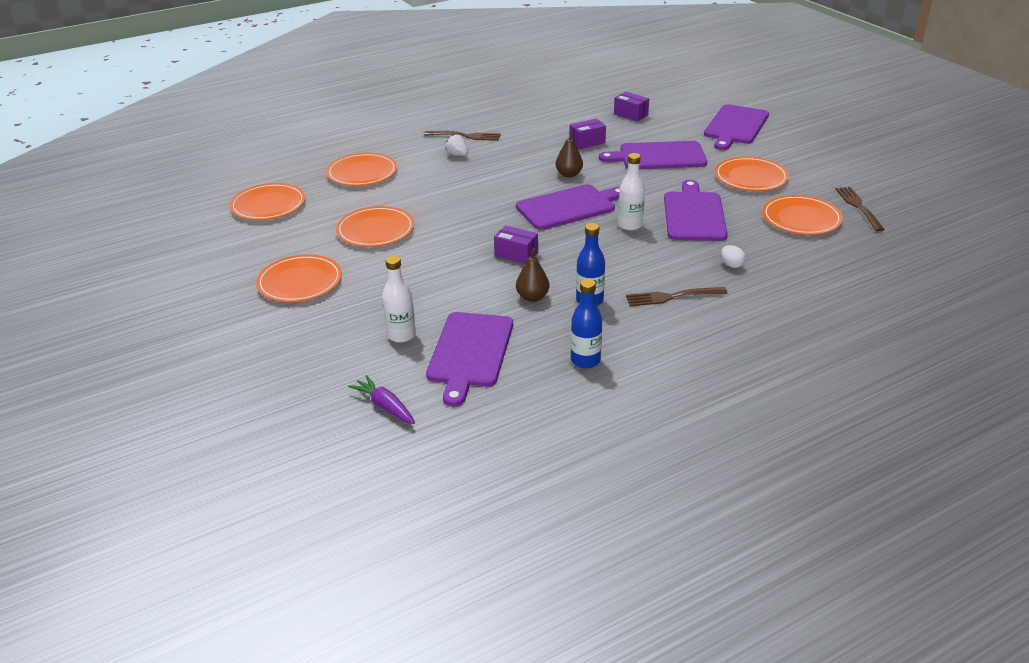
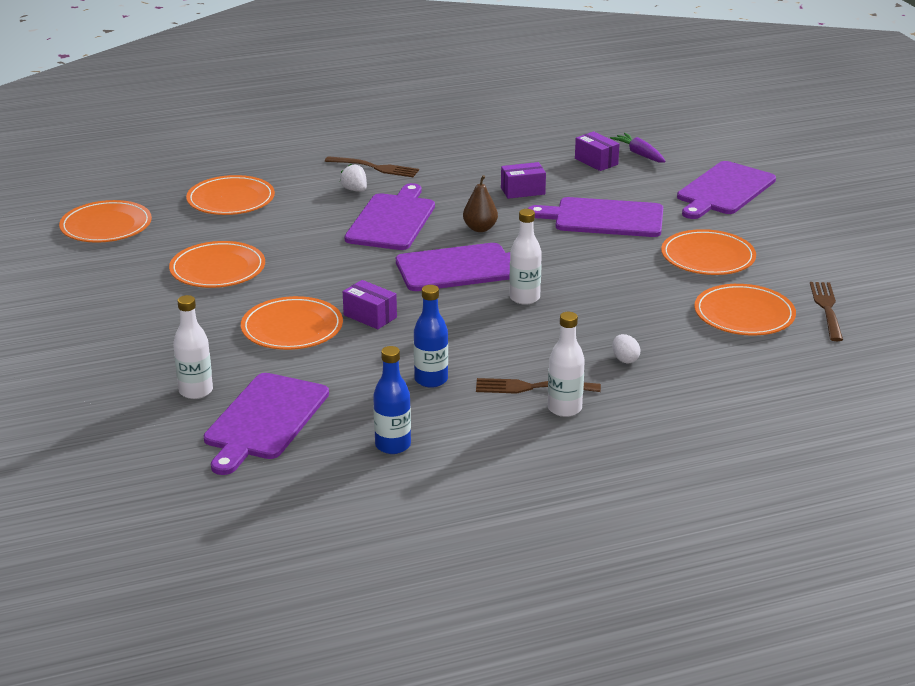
camera: 10 degrees right, 5 degrees down
orange plate [256,254,342,302] -> orange plate moved to [241,296,343,350]
purple carrot [348,375,415,424] -> purple carrot moved to [610,133,666,162]
brown pear [516,248,549,302] -> none
purple cutting board [664,180,728,241] -> purple cutting board moved to [345,183,435,250]
none -> white bottle [548,312,585,417]

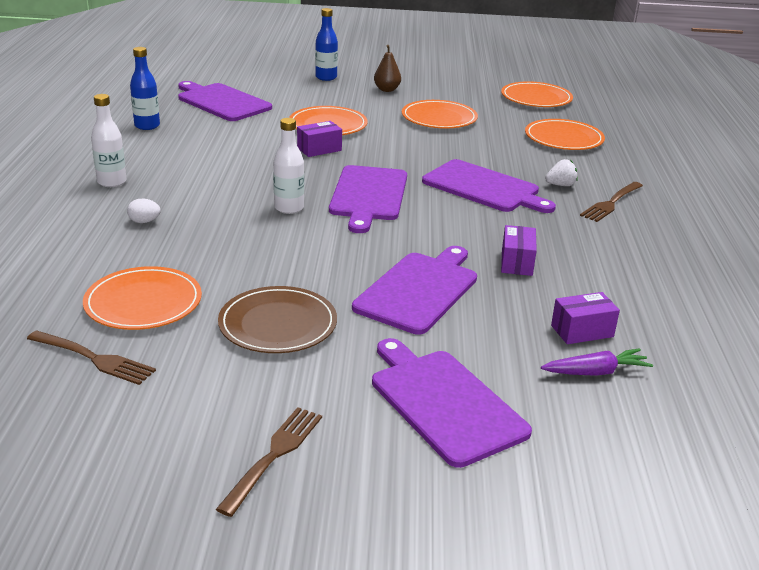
camera: 110 degrees right, 0 degrees up
white bottle [173,295,213,399] -> none
blue bottle [414,285,448,388] -> blue bottle moved to [315,8,338,81]
brown pear [463,175,498,232] -> brown pear moved to [374,45,401,92]
brown fork [476,378,601,394] -> brown fork moved to [216,407,322,517]
orange plate [661,229,756,275] -> brown plate [218,286,337,353]

